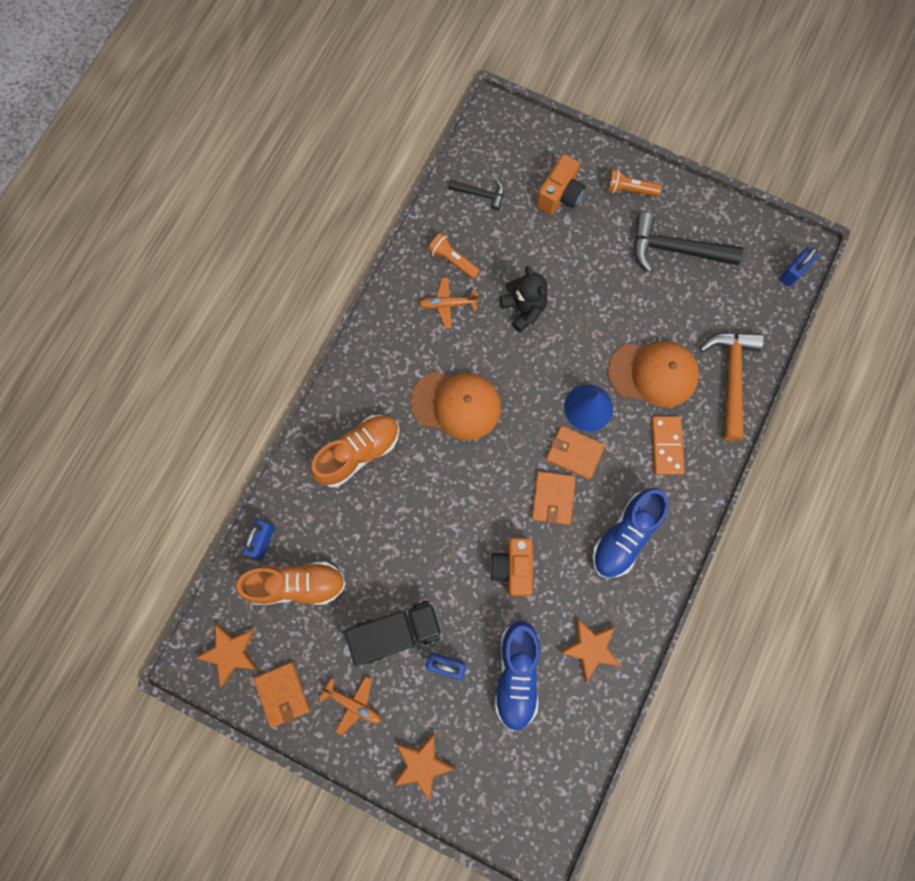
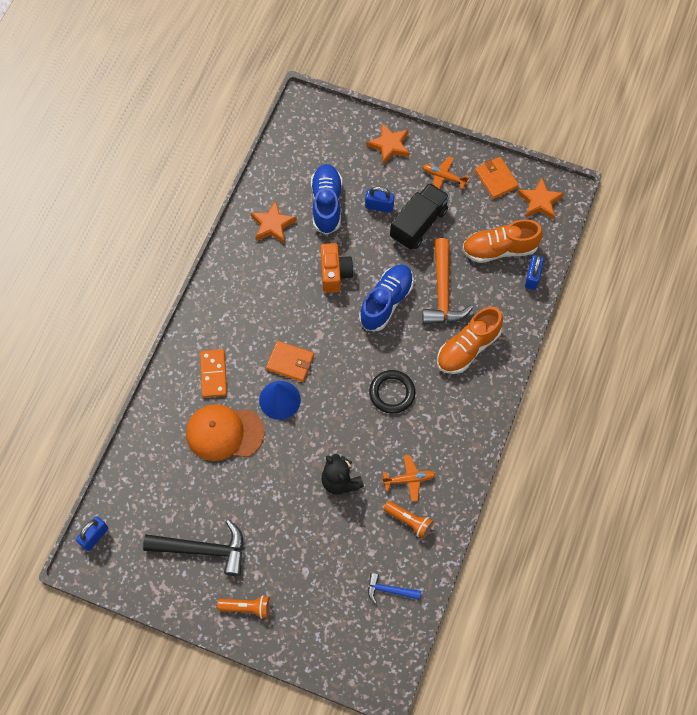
camera: 175 degrees right, 10 degrees down
black truck [344,601,443,666] -> black truck turned 150 degrees clockwise [390,183,450,250]
orange cap [410,372,501,440] -> black ring [369,370,415,414]
black hammer [449,180,504,211] -> blue hammer [368,573,421,604]
orange wallet [531,471,576,525] -> none
orange camera [536,154,585,215] -> none
blue shoe [592,488,668,578] -> blue shoe moved to [359,265,414,331]
orange hammer [700,332,764,441] -> orange hammer moved to [422,238,473,324]

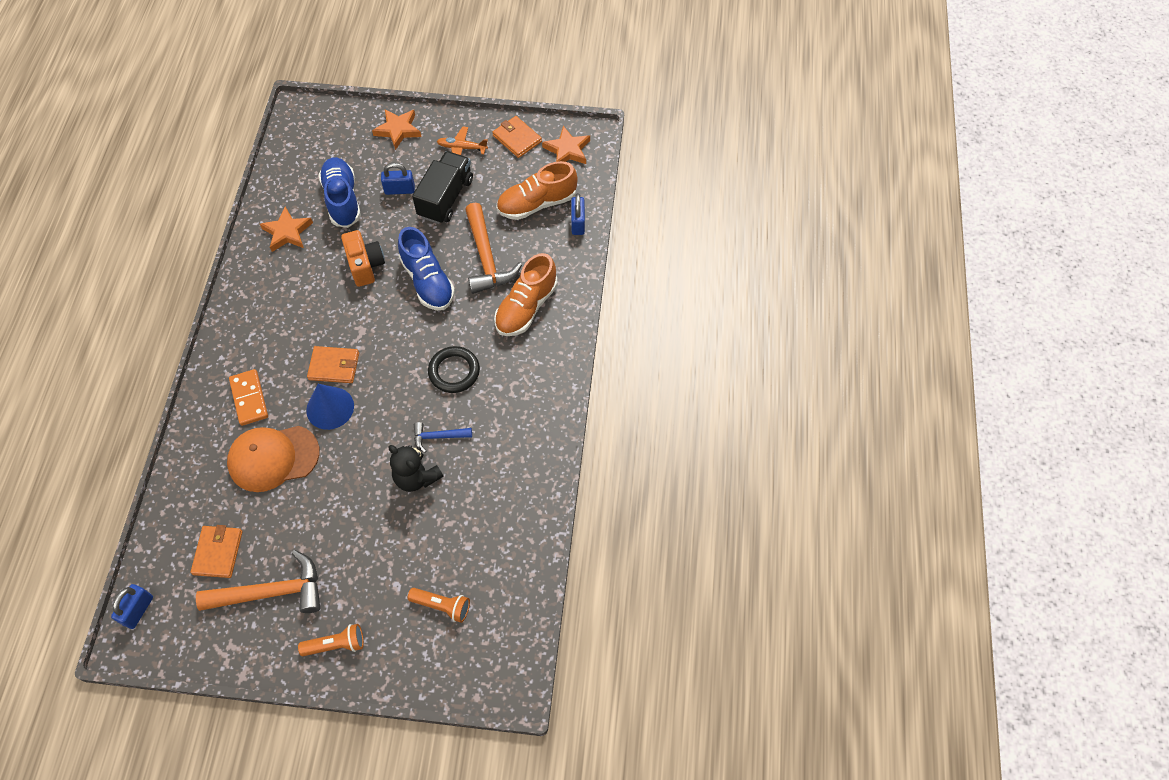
camera: 15 degrees left, 5 degrees down
black hammer [143,520,244,576] -> orange hammer [196,550,320,613]
blue shoe [359,265,414,331] -> blue shoe turned 135 degrees clockwise [398,227,455,311]
blue hammer [368,573,421,604] -> blue hammer moved to [414,422,472,453]
orange plane [382,455,436,502] -> none
orange flashlight [383,501,434,539] -> orange flashlight moved to [407,588,470,623]
none -> orange wallet [191,525,242,578]

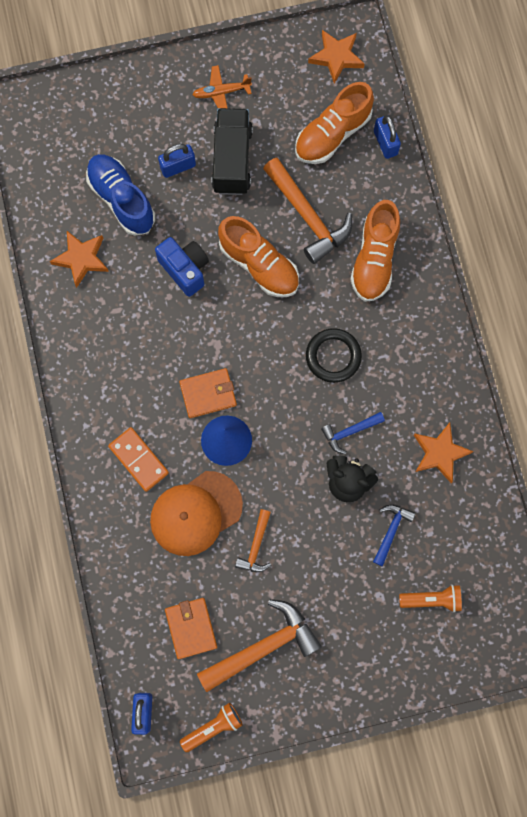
camera: 20 degrees left, 15 degrees up
orange flashlight [298,624,364,656] -> orange flashlight moved to [180,703,242,752]
orange camera [341,230,385,287] -> blue camera [155,237,209,297]
orange star [372,109,422,150] -> orange star moved to [414,423,474,483]
blue shoe [398,227,455,311] -> orange shoe [218,216,299,297]
orange wallet [492,116,542,158] -> none
none -> orange hammer [235,509,271,572]
none -> blue hammer [373,504,415,566]

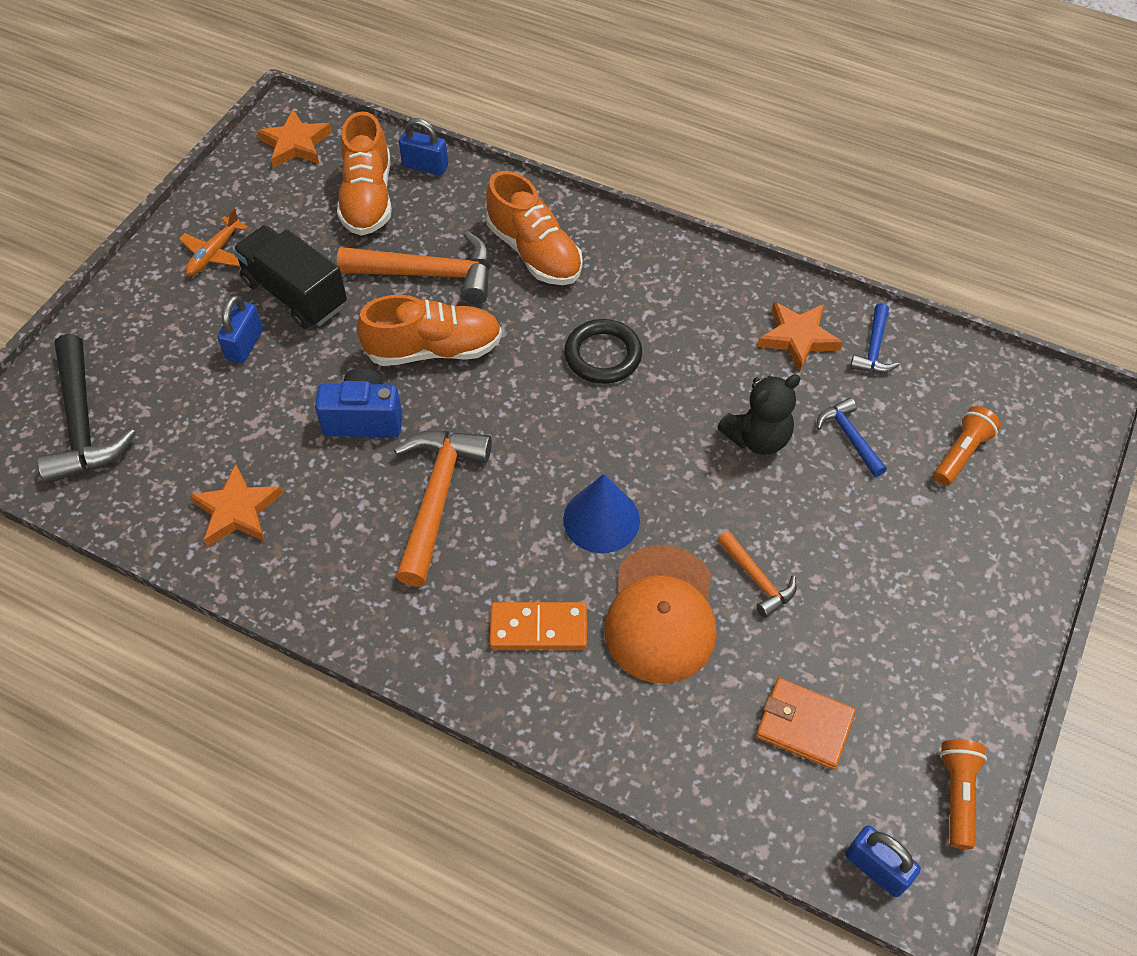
camera: 50 degrees left, 20 degrees down
blue shoe [86,154,155,236] -> none
orange wallet [179,368,237,418] -> none
orange hammer [197,599,322,692] -> orange hammer moved to [394,431,492,587]
blue hammer [321,412,385,454] -> blue hammer moved to [850,303,900,373]
none -> black hammer [37,334,136,484]

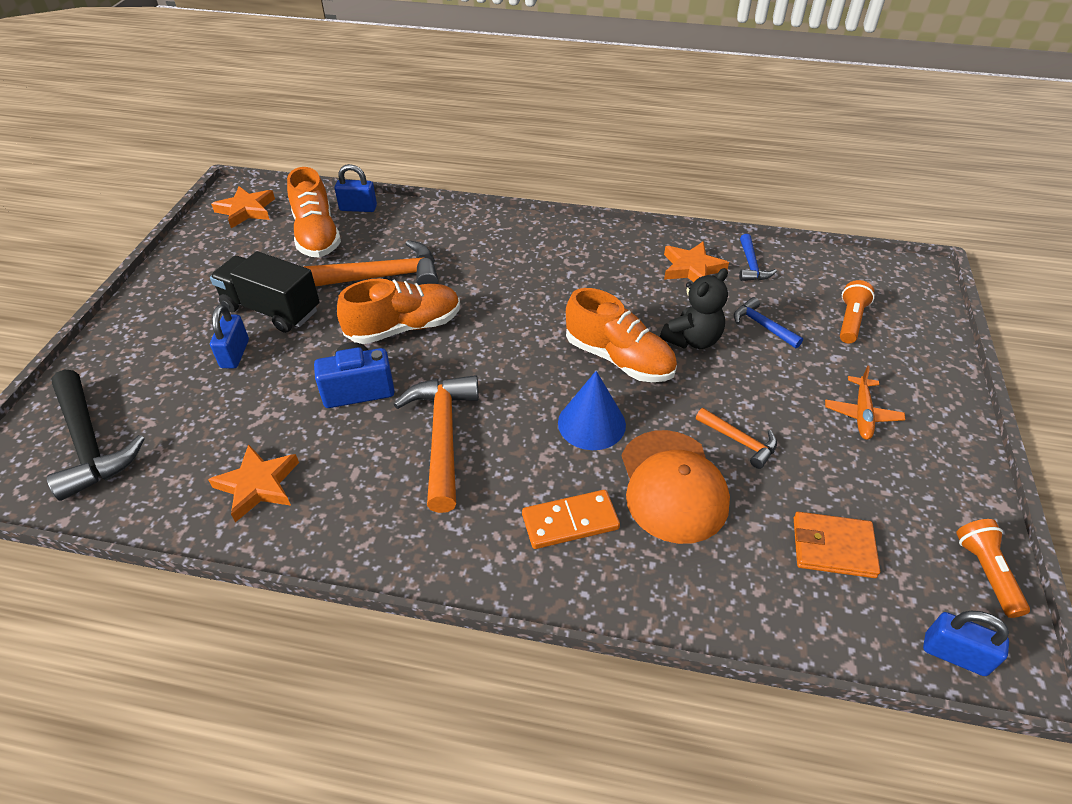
camera: 15 degrees left, 10 degrees down
orange plane [179,208,248,276] -> orange plane moved to [825,365,905,440]
orange shoe [486,171,583,285] -> orange shoe moved to [566,288,677,382]
black ring [564,319,642,384] -> none

